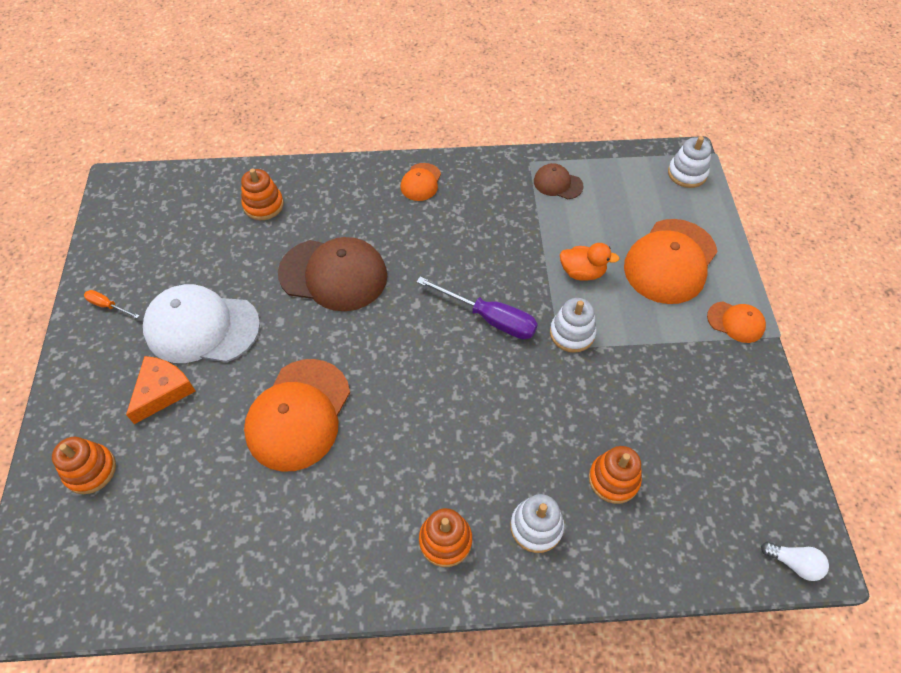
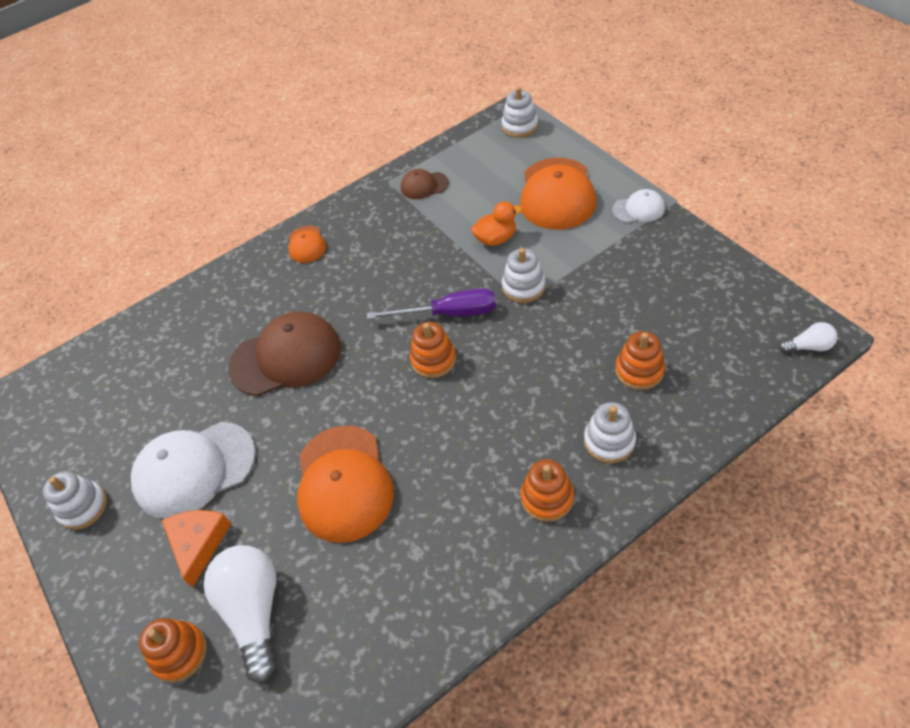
camera: 25 degrees left, 5 degrees down
orange screwdriver [84,290,139,318] -> white stacking toy [43,471,107,530]
orange stacking toy [241,168,284,220] -> orange stacking toy moved to [410,322,456,378]
orange cap [707,302,766,343] -> white cap [612,189,665,223]
none -> white light bulb [204,545,277,684]

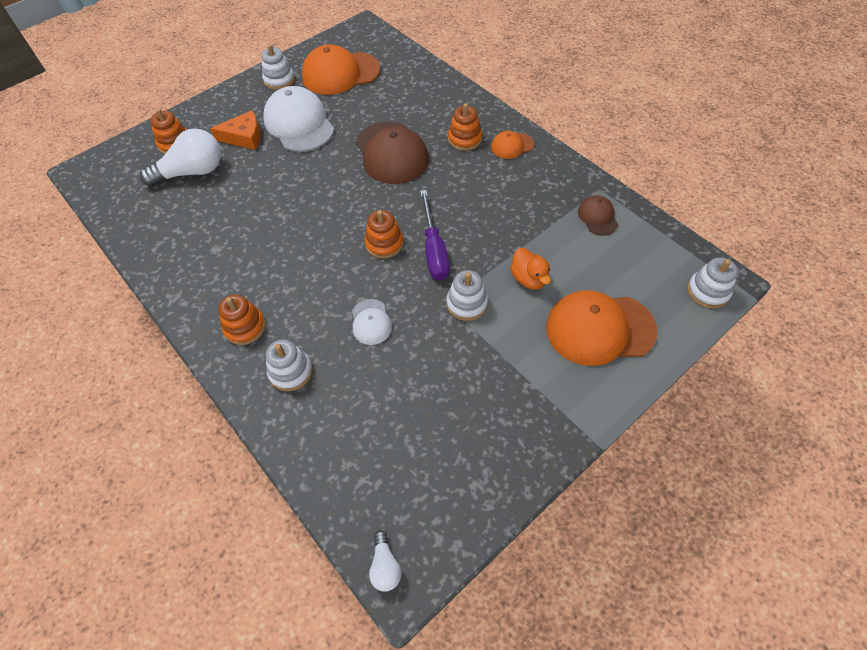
camera: 80 degrees right, 5 degrees up
orange cap [297,425,394,543] -> orange cap moved to [302,44,381,95]
white cap [612,189,665,223] -> white cap moved to [352,299,392,345]
orange stacking toy [615,331,665,390] -> orange stacking toy moved to [448,103,482,151]

